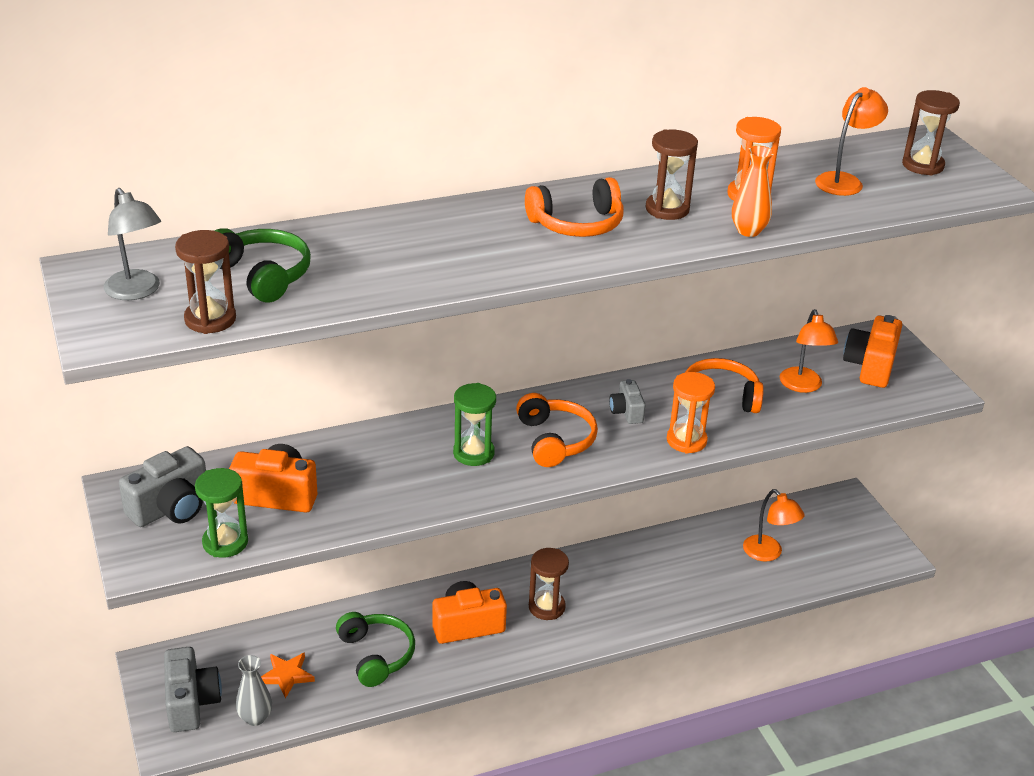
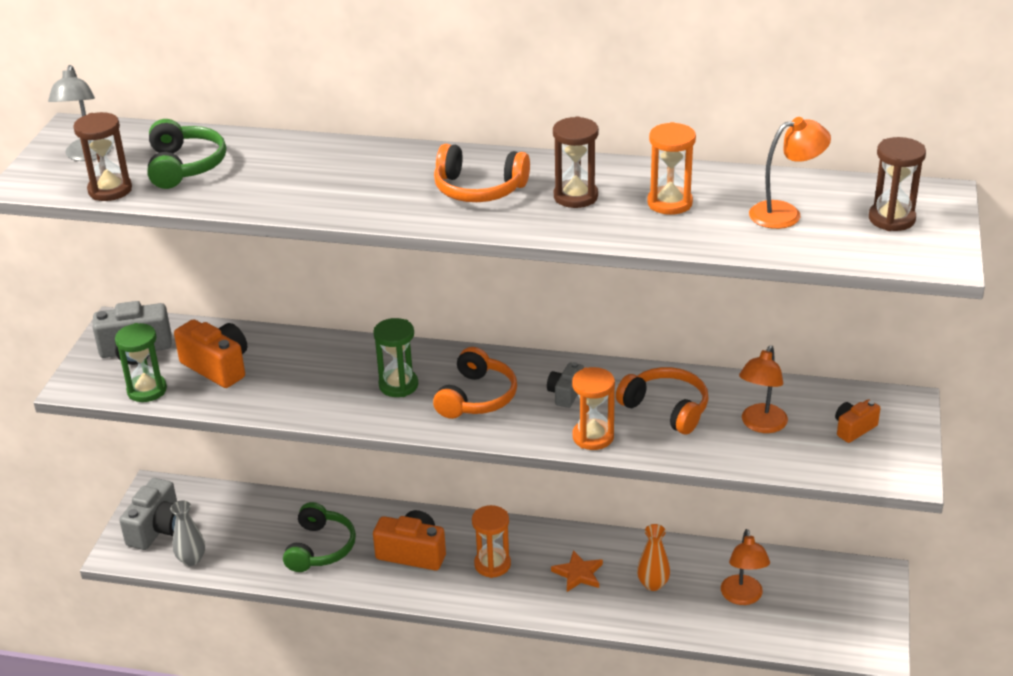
camera: 35 degrees right, 0 degrees up
orange star [261,652,315,698] -> orange star moved to [551,550,603,592]
brown hourglass [529,548,569,620] -> orange hourglass [472,505,511,578]
orange vase [732,146,774,237] -> orange vase moved to [637,524,670,591]
orange camera [843,315,902,388] -> orange camera [835,399,880,443], size x0.57

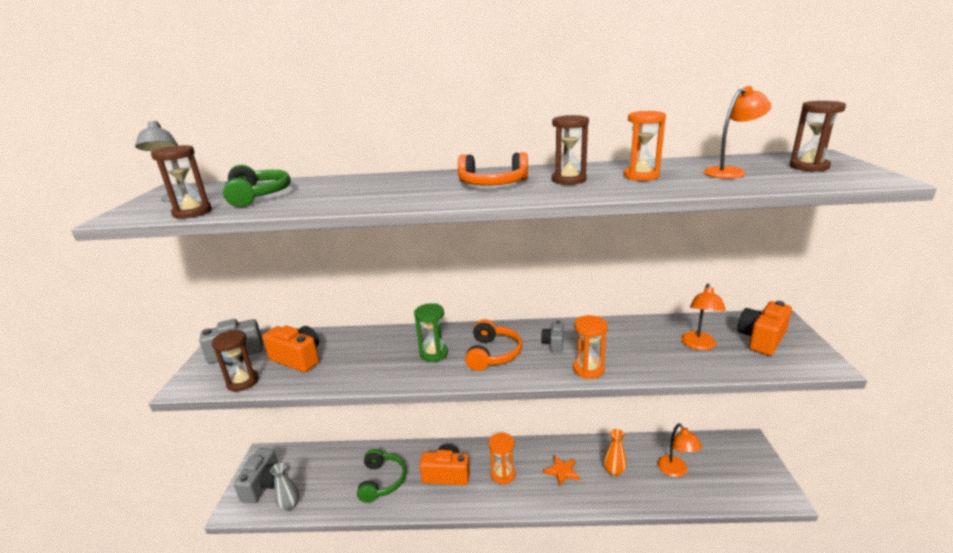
camera: 10 degrees left, 10 degrees down
green hourglass [115,323,167,402] -> brown hourglass [212,330,259,392]
orange headphones [616,367,709,434] -> none
orange camera [835,399,880,443] -> orange camera [737,301,792,356], size x1.75

